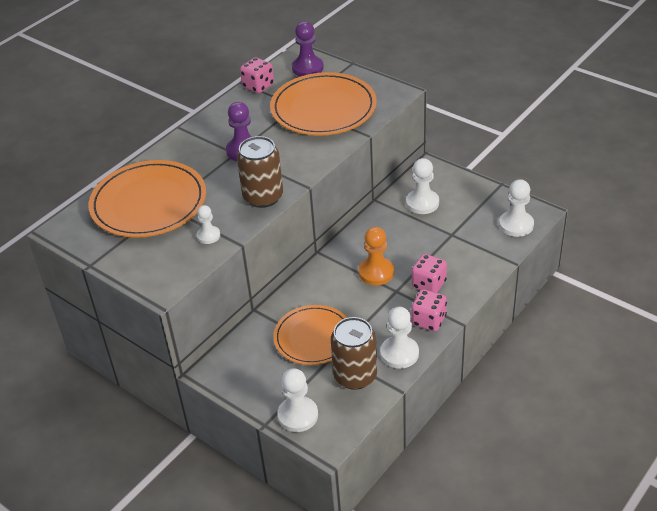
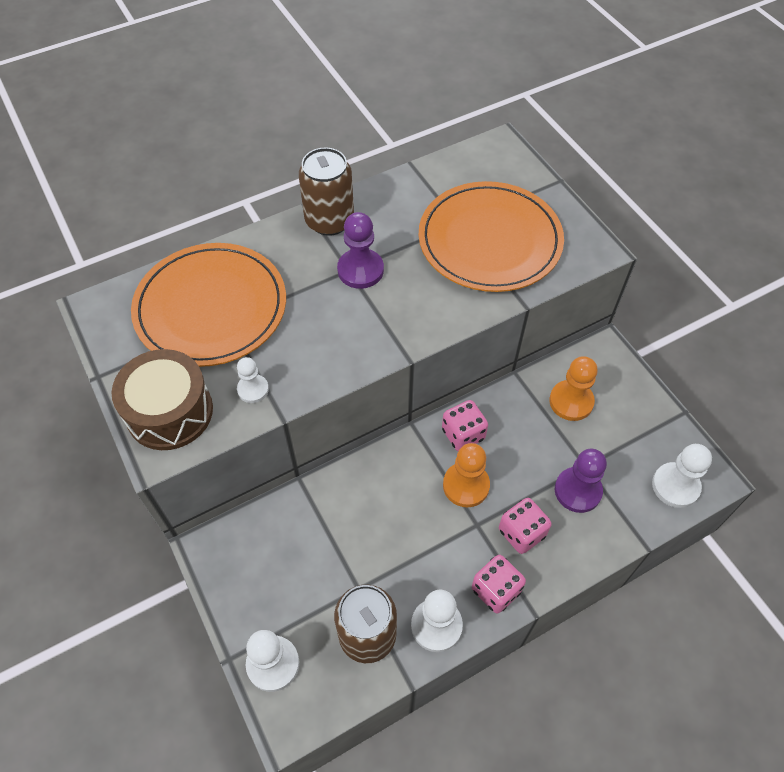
camera: 20 degrees right, 15 degrees up
brown can [237,136,283,208] -> brown can moved to [299,148,354,236]
pink dice [240,57,274,93] -> pink dice moved to [442,400,488,451]
orange plate [273,305,347,365] -> none
purple pawn [292,21,324,77] -> purple pawn moved to [555,449,607,513]
white pawn [406,158,439,214] -> orange pawn [549,356,598,421]
none -> brown drum [112,349,213,450]

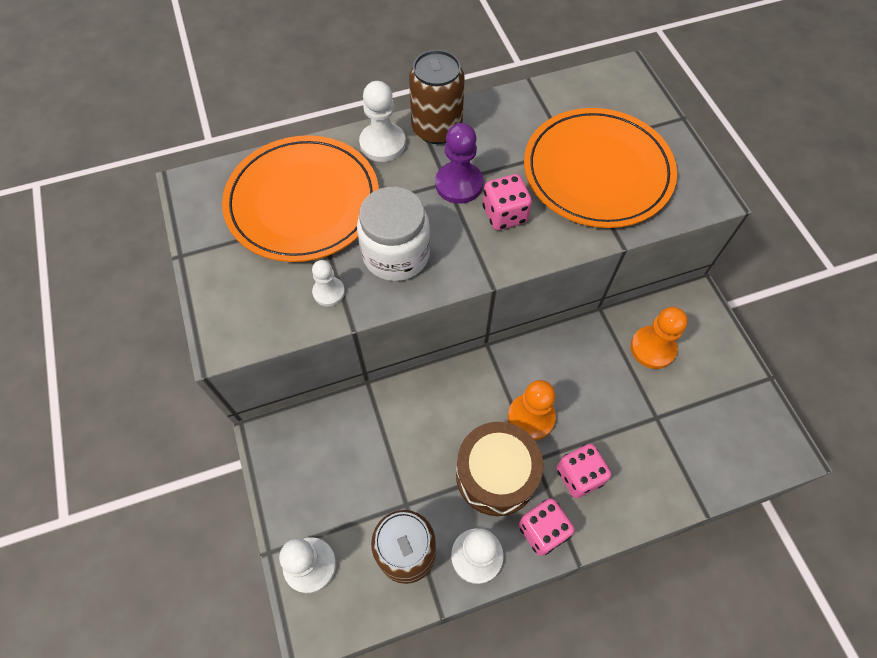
camera: 10 degrees right, 5 degrees up
brown drum [112,349,213,450] -> brown drum moved to [456,422,543,516]
pink dice [442,400,488,451] -> pink dice moved to [483,174,532,230]
purple pawn [555,449,607,513] -> none
white pawn [652,444,712,508] -> white pawn moved to [359,81,406,162]
none -> white jar [357,187,430,281]

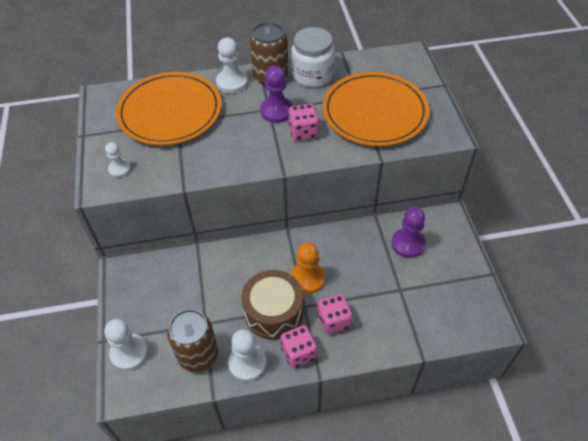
camera: 10 degrees right, 10 degrees down
white pawn [312,260,345,307] -> white pawn moved to [105,142,131,177]
white jar [357,187,430,281] -> white jar moved to [291,27,335,87]
orange pawn [631,307,688,369] -> purple pawn [391,207,426,258]

